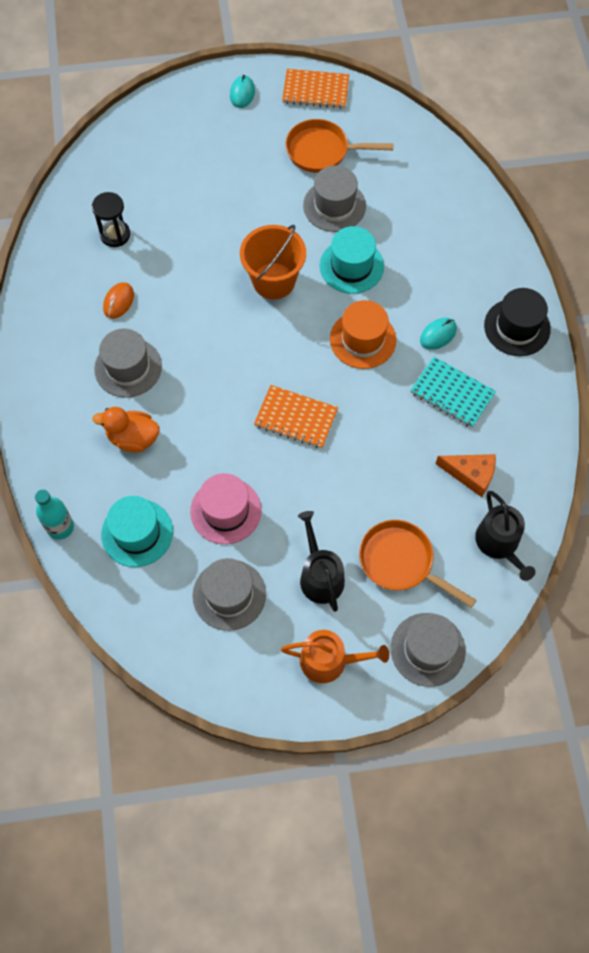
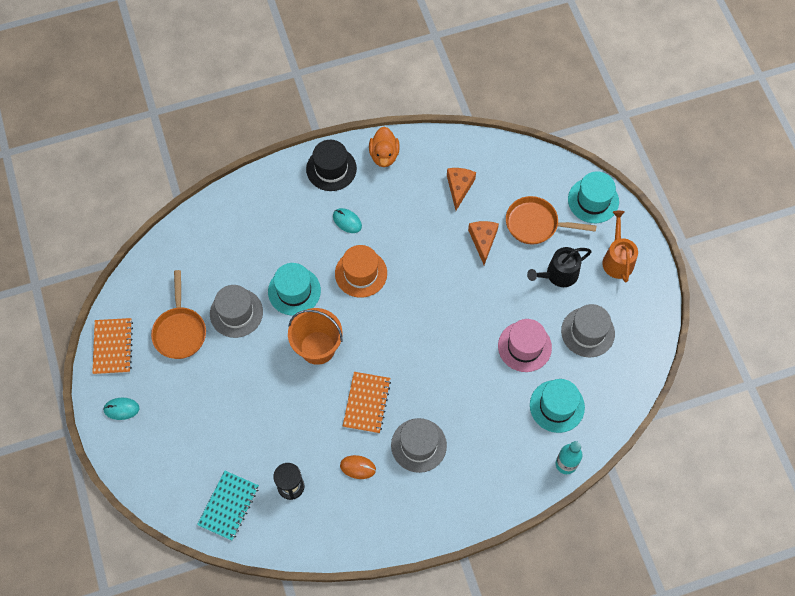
camera: 100 degrees left, 0 degrees up
orange duck [92,407,159,453] -> orange duck moved to [369,127,400,167]
orange notebook [254,385,338,449] -> orange notebook moved to [343,372,391,433]
orange pan [359,520,476,608] -> orange pan turned 75 degrees clockwise [506,196,596,245]
grey hat [391,613,466,687] -> turquoise hat [568,171,619,223]
turquoise notebook [410,357,496,428] -> turquoise notebook moved to [197,470,259,541]
black watering can [475,491,535,581] -> none
none -> orange cheese [468,221,499,265]

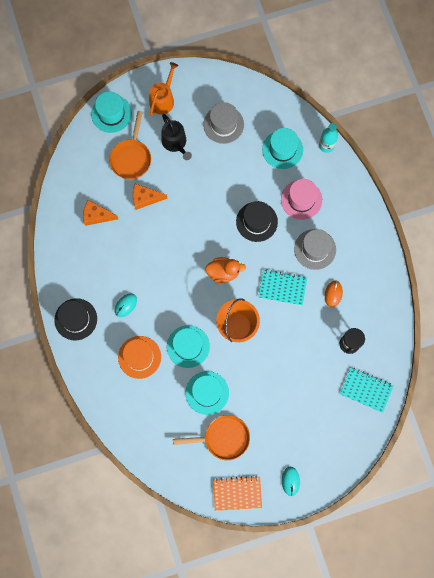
camera: 90 degrees left, 10 degrees up
grey hat [210,285,263,338] -> turquoise hat [186,371,229,415]
orange hat [335,245,387,298] -> orange hat moved to [118,336,161,379]
orange notebook [343,372,391,433] -> turquoise notebook [258,269,307,306]
orange duck [369,127,400,167] -> orange duck moved to [205,257,246,283]
pink hat [498,319,552,372] -> pink hat moved to [281,179,322,220]
orange watering can [602,211,638,283] -> orange watering can turned 120 degrees clockwise [149,62,178,116]
none -> black hat [236,201,278,242]

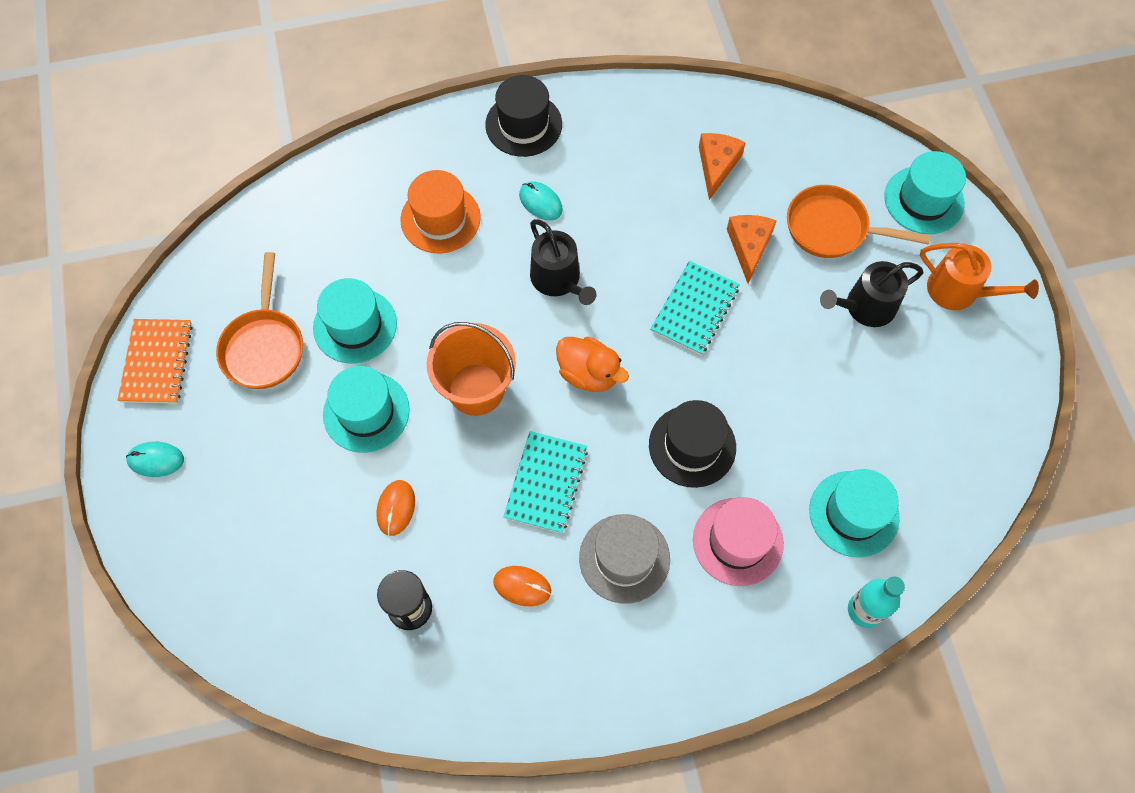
camera: 95 degrees right, 10 degrees down
turquoise hat [167,325,210,368] -> turquoise hat moved to [323,366,410,453]
grey hat [203,102,244,144] -> none
orange duck [205,257,246,283] -> orange duck turned 60 degrees counterclockwise [556,337,629,392]
turquoise notebook [340,367,394,413] -> turquoise notebook moved to [650,261,740,355]
none -> orange mouse [377,480,415,536]
none -> black watering can [530,219,596,305]

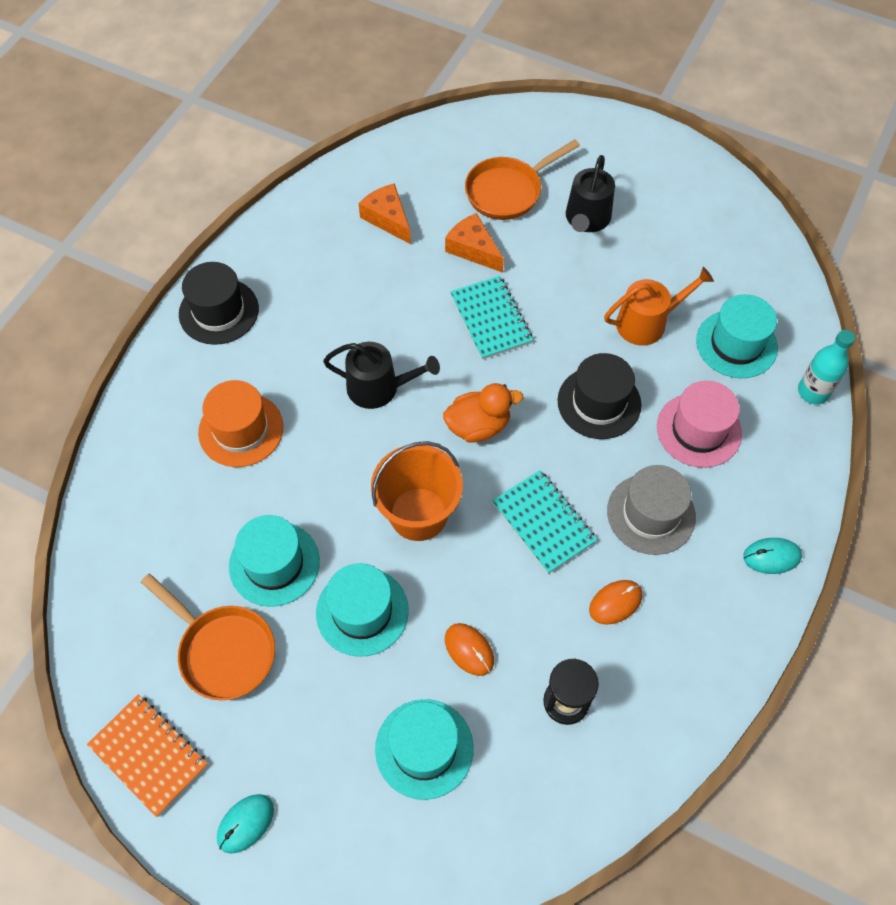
camera: 50 degrees left, 5 degrees down
turquoise mouse [519,181,563,220] -> turquoise mouse moved to [743,538,802,574]
turquoise hat [884,151,966,234] -> turquoise hat moved to [375,699,474,800]
orange watering can [920,243,1039,310] -> orange watering can moved to [604,267,714,345]

